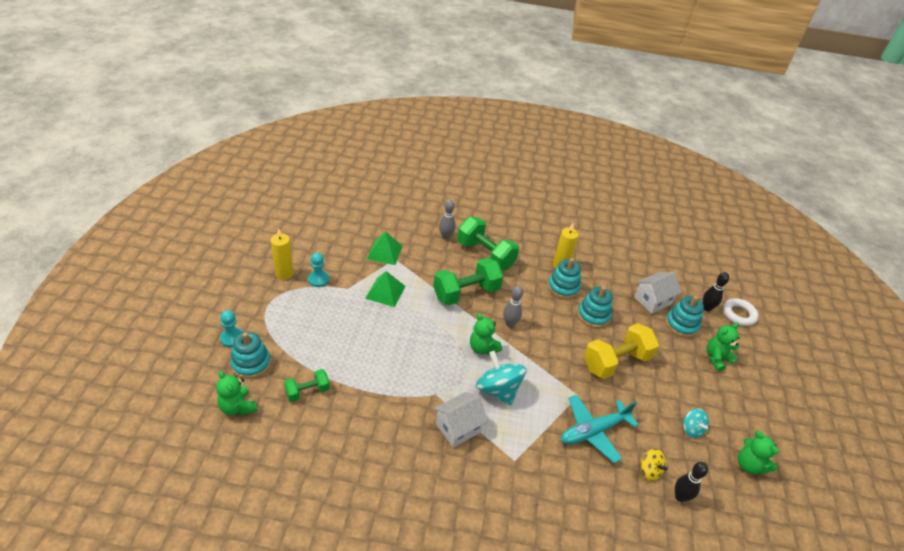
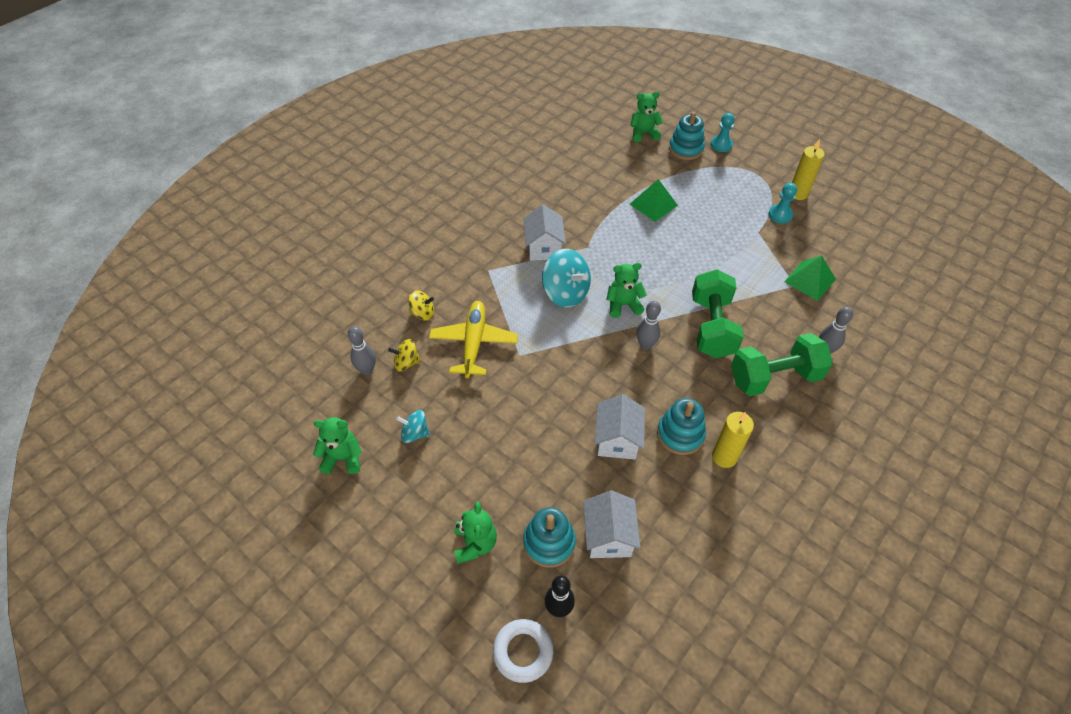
camera: 125 degrees right, 10 degrees up
green dumbbell [284,369,330,402] -> none
green pyramid [365,271,406,307] -> green pyramid moved to [630,179,678,222]
turquoise spinning top [476,351,527,405] -> turquoise spinning top turned 45 degrees clockwise [542,249,591,308]
turquoise plane [561,395,639,463] -> yellow plane [429,301,518,378]
turquoise stacking toy [577,286,613,328] -> white house [595,394,645,460]
yellow dumbbell [584,323,659,379] -> none
black bowling pin [675,462,708,502] -> grey bowling pin [348,326,376,375]
none -> yellow spinning top [408,290,434,320]

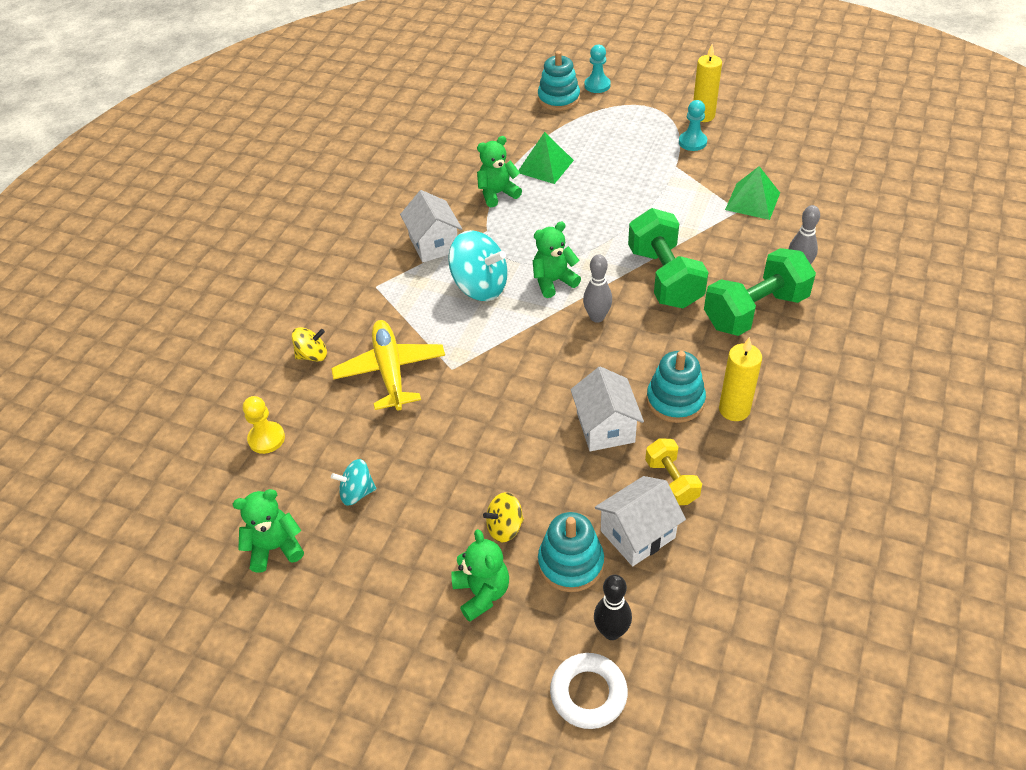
camera: 15 degrees left, 5 degrees down
grey bowling pin [348,326,376,375] -> yellow pawn [243,396,285,454]
yellow spinning top [388,339,421,372] -> yellow spinning top moved to [483,492,524,543]
white house [583,490,641,558] -> white house turned 75 degrees clockwise [595,476,686,566]
green teddy bear [630,92,663,142] -> green teddy bear moved to [477,136,522,207]
none -> yellow dumbbell [645,438,702,505]

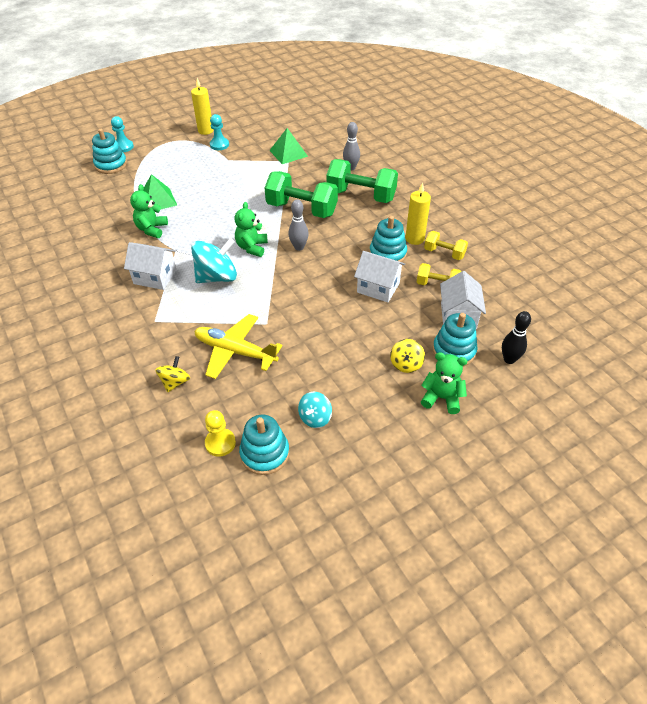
camera: 55 degrees left, 0 degrees up
green teddy bear [233,489,304,573] -> none
white ring [550,653,628,729] -> none
green dumbbell [704,248,816,336] -> green dumbbell turned 75 degrees counterclockwise [327,159,398,203]
none -> turquoise stacking toy [239,415,289,475]
none -> yellow dumbbell [424,231,468,260]

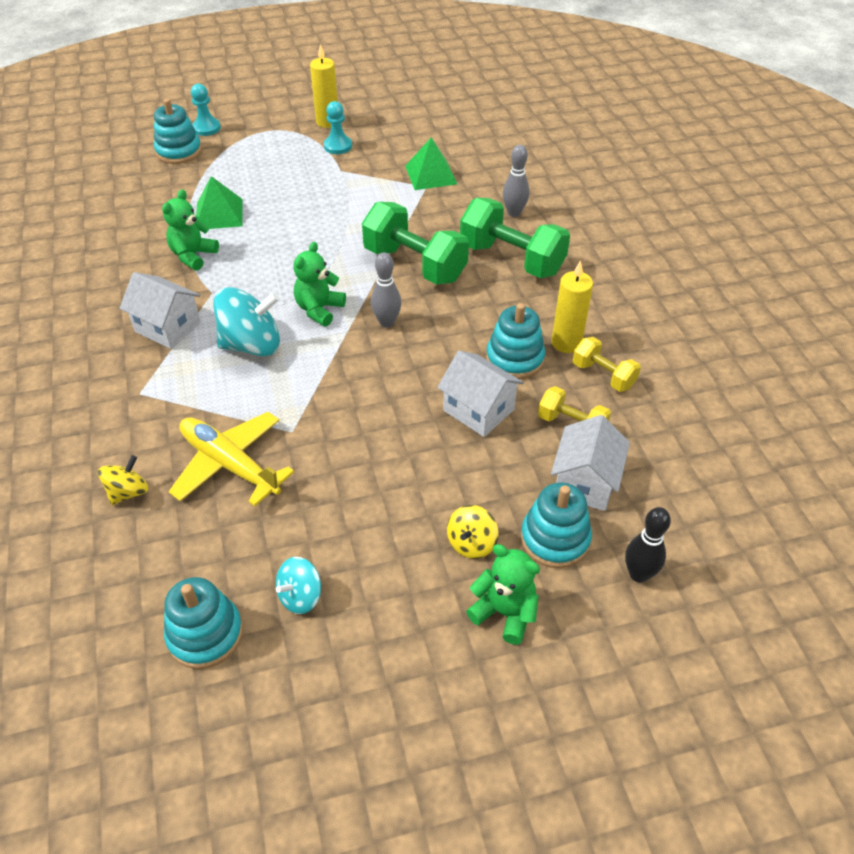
camera: 15 degrees right, 0 degrees up
yellow pawn [205,410,236,457] -> none

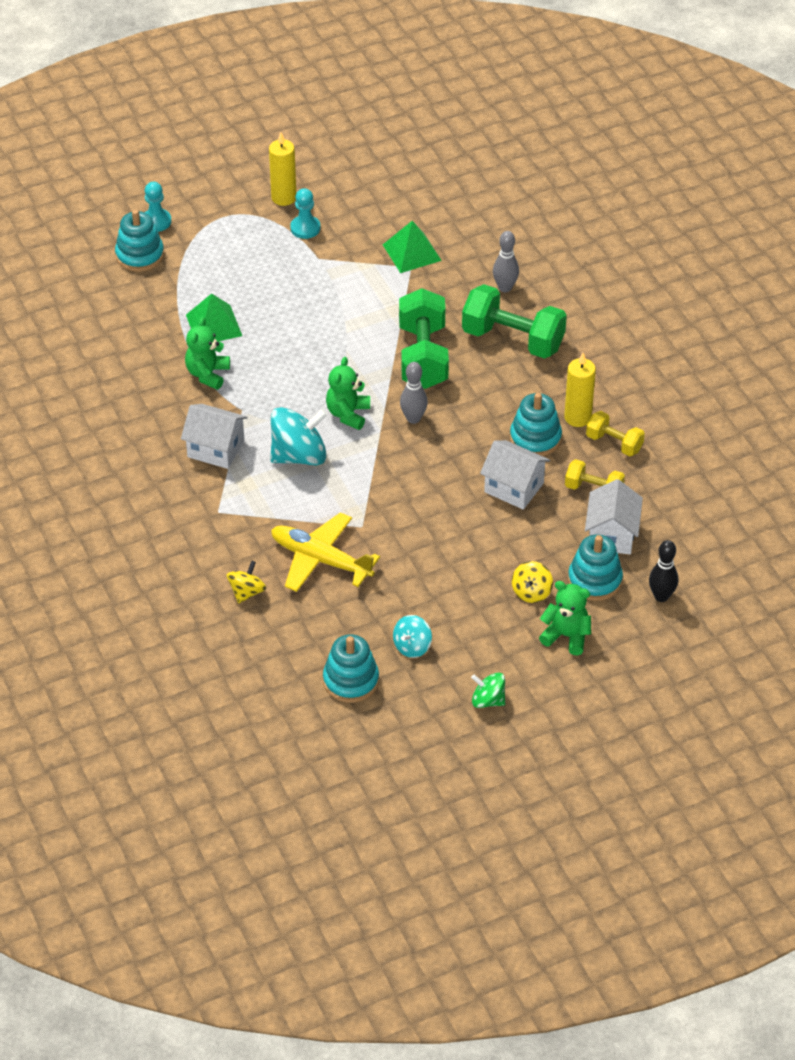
camera: 10 degrees left, 0 degrees up
green dumbbell [362,202,469,285] -> green dumbbell turned 60 degrees clockwise [399,288,449,389]
none -> green spinning top [471,673,505,708]

